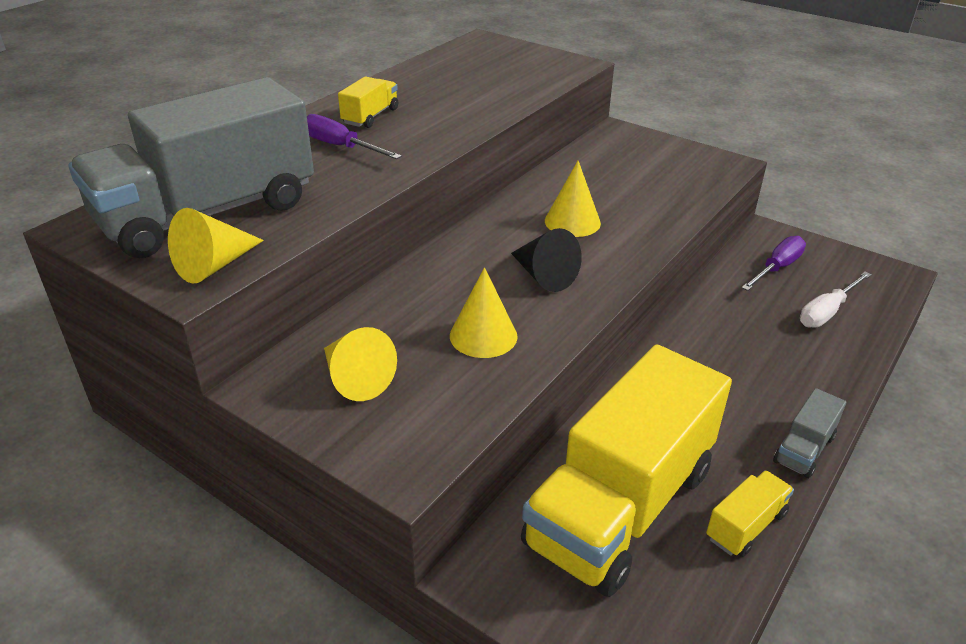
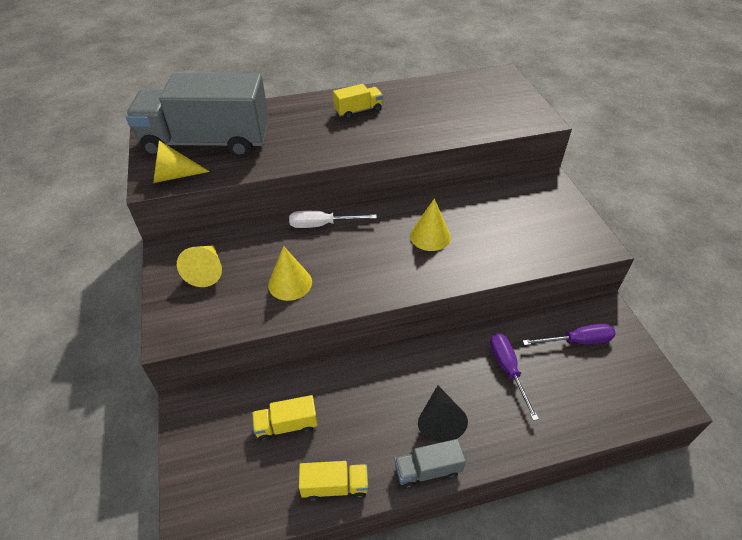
camera: 40 degrees right, 10 degrees up
purple screwdriver [307,114,402,159] -> purple screwdriver moved to [490,333,539,421]
black cone [511,228,582,292] -> black cone moved to [418,385,468,442]
yellow truck [521,344,732,597] -> yellow truck [252,395,318,442], size x0.40
white screwdriver [800,272,872,328] -> white screwdriver moved to [289,211,377,228]

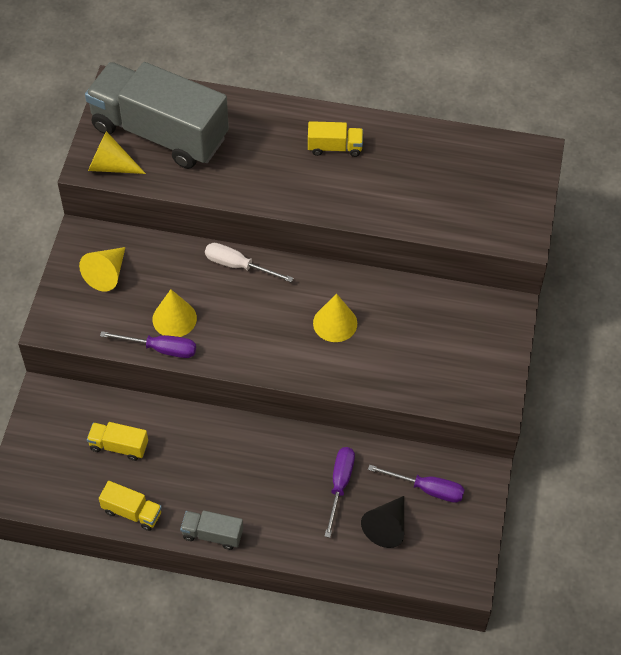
camera: 25 degrees right, 10 degrees up
black cone [418,385,468,442] -> black cone moved to [361,496,404,548]
none -> purple screwdriver [100,331,196,358]

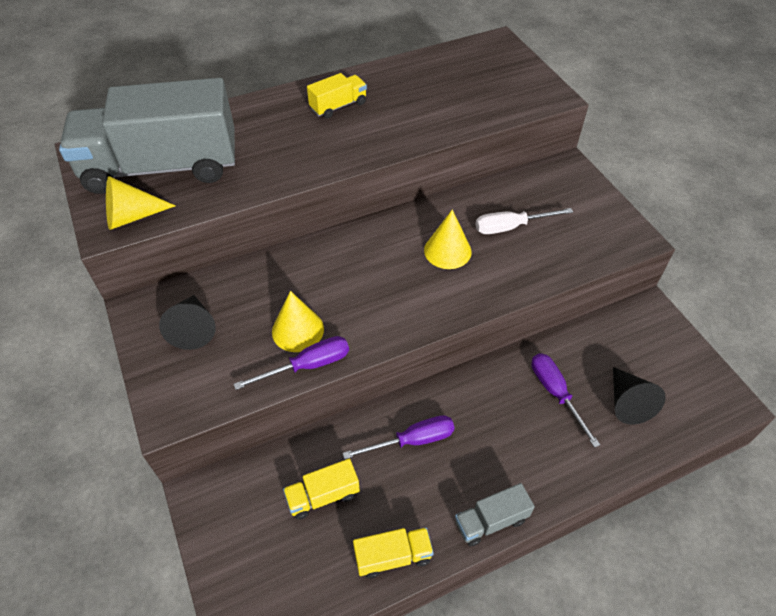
camera: 35 degrees left, 5 degrees down
yellow cone [79,247,125,291] -> black cone [159,295,216,350]
white screwdriver [205,243,294,282] -> white screwdriver moved to [476,208,573,234]
purple screwdriver [368,465,465,503] -> purple screwdriver moved to [343,415,455,459]

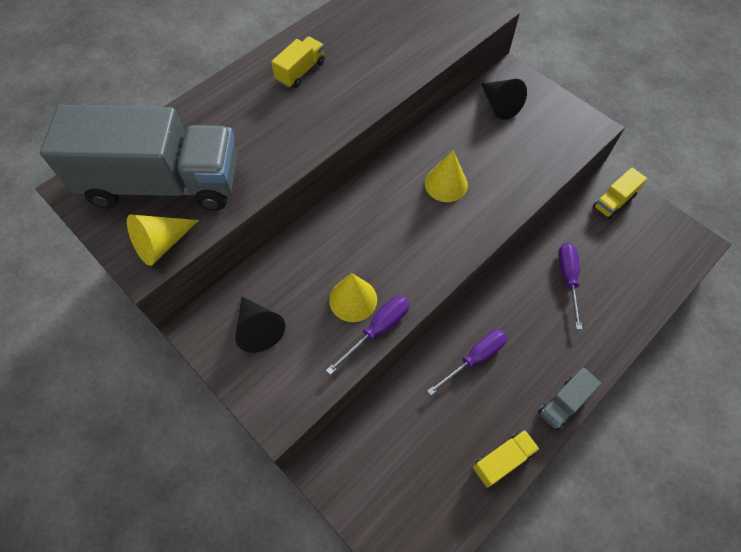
camera: 20 degrees left, 10 degrees up
grey truck [59,78,235,194] -> grey truck turned 150 degrees counterclockwise [40,105,237,211]
yellow truck [283,459,360,520] -> yellow truck moved to [593,167,647,219]
white screwdriver [476,208,573,234] -> none
purple screwdriver [532,353,600,448] -> purple screwdriver turned 45 degrees clockwise [558,243,582,330]
black cone [613,367,666,425] -> black cone moved to [481,79,527,120]

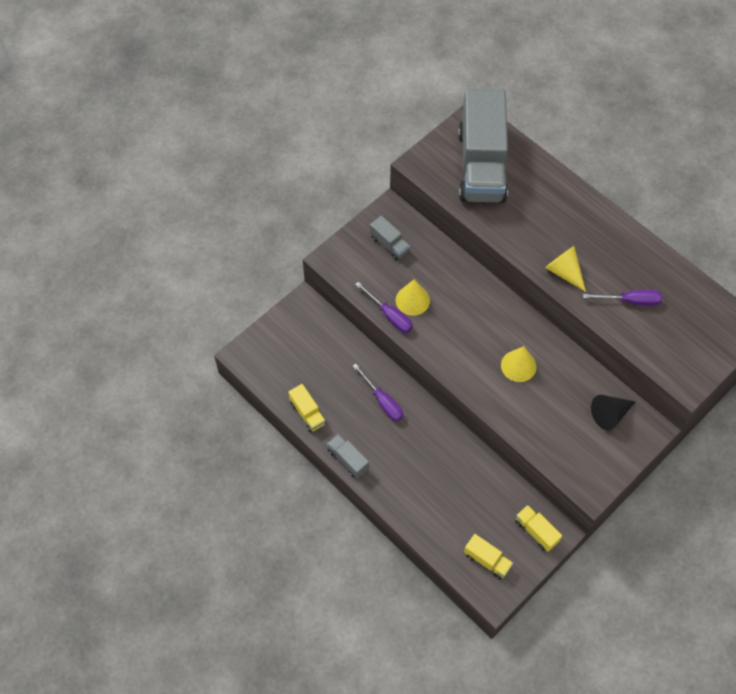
camera: 90 degrees right, 0 degrees up
yellow cone [127,215,199,266] -> yellow cone moved to [545,246,586,292]
black cone [235,297,285,353] -> grey truck [370,216,410,260]
yellow truck [271,37,325,88] -> yellow truck moved to [464,534,513,580]
purple screwdriver [558,243,582,330] -> purple screwdriver moved to [583,290,662,306]

